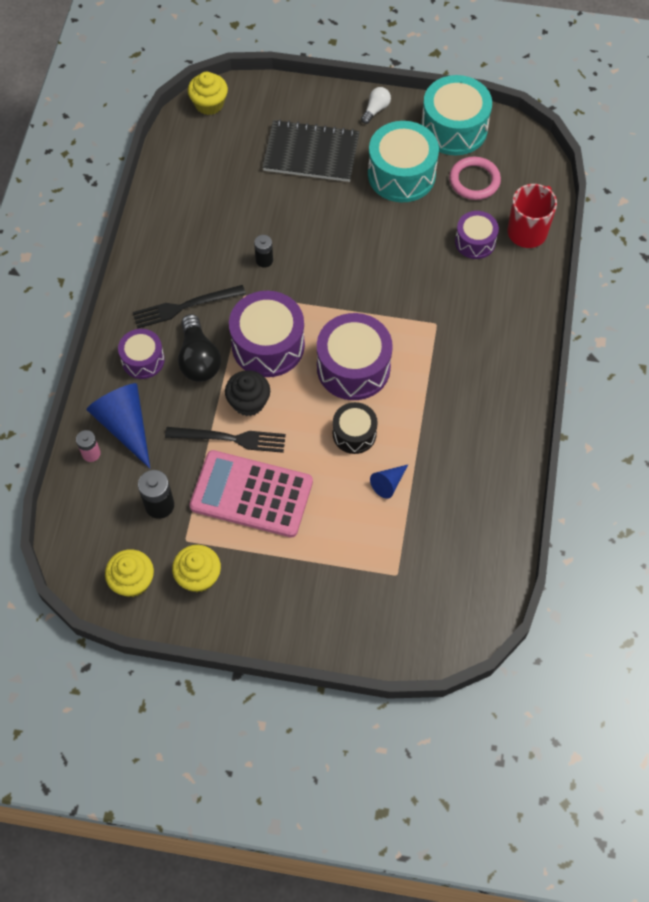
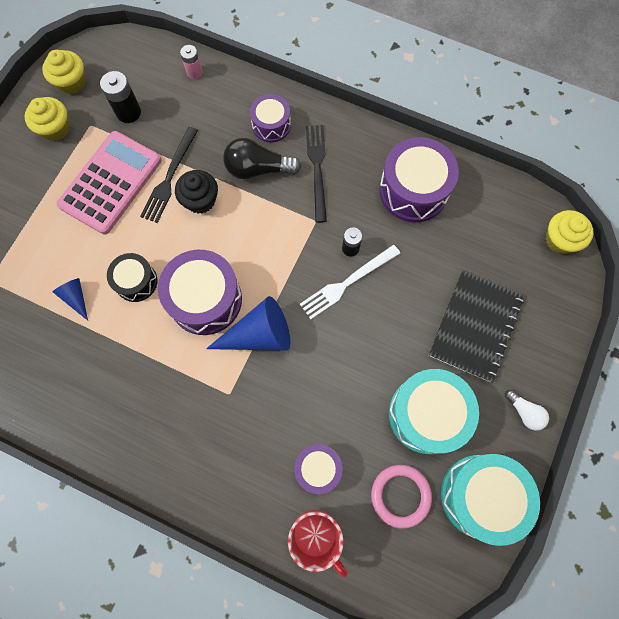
camera: 105 degrees right, 10 degrees up
blue cone [87,383,150,469] -> blue cone moved to [206,296,290,351]
purple drum [229,291,305,377] -> purple drum moved to [379,137,459,222]
none -> white fork [300,245,400,319]

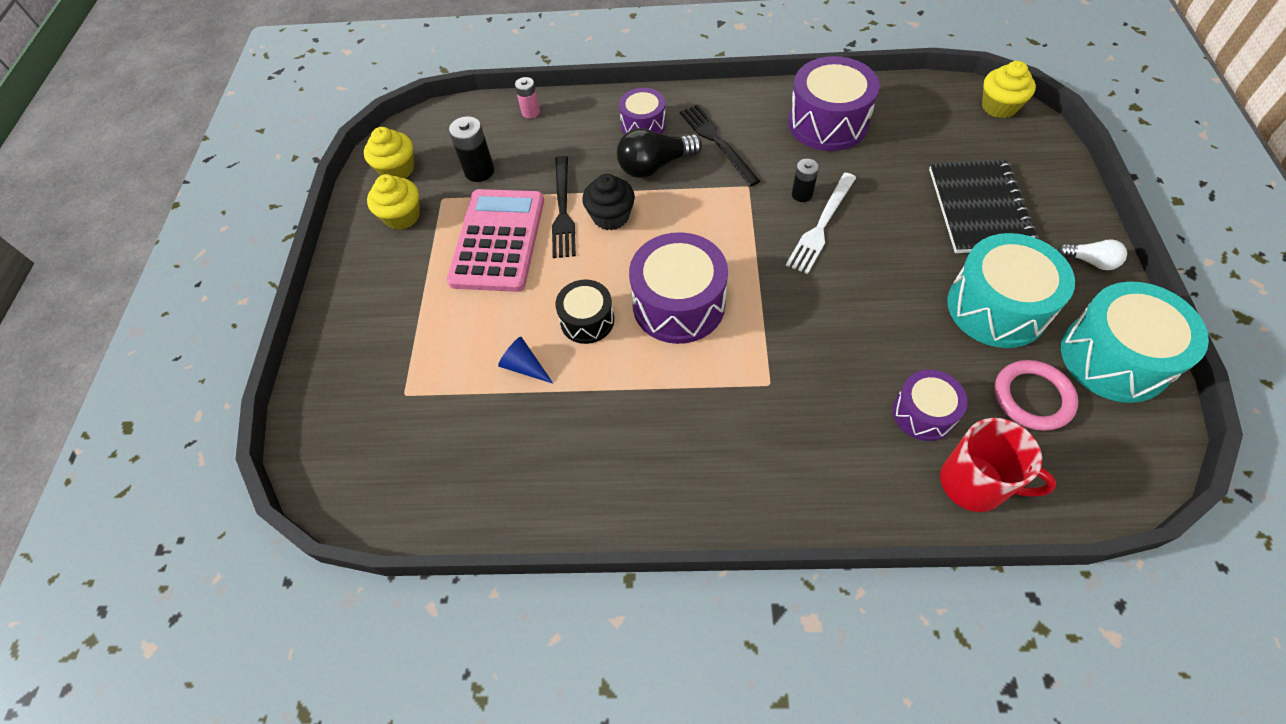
camera: 20 degrees left, 15 degrees down
blue cone [206,296,290,351] -> none

